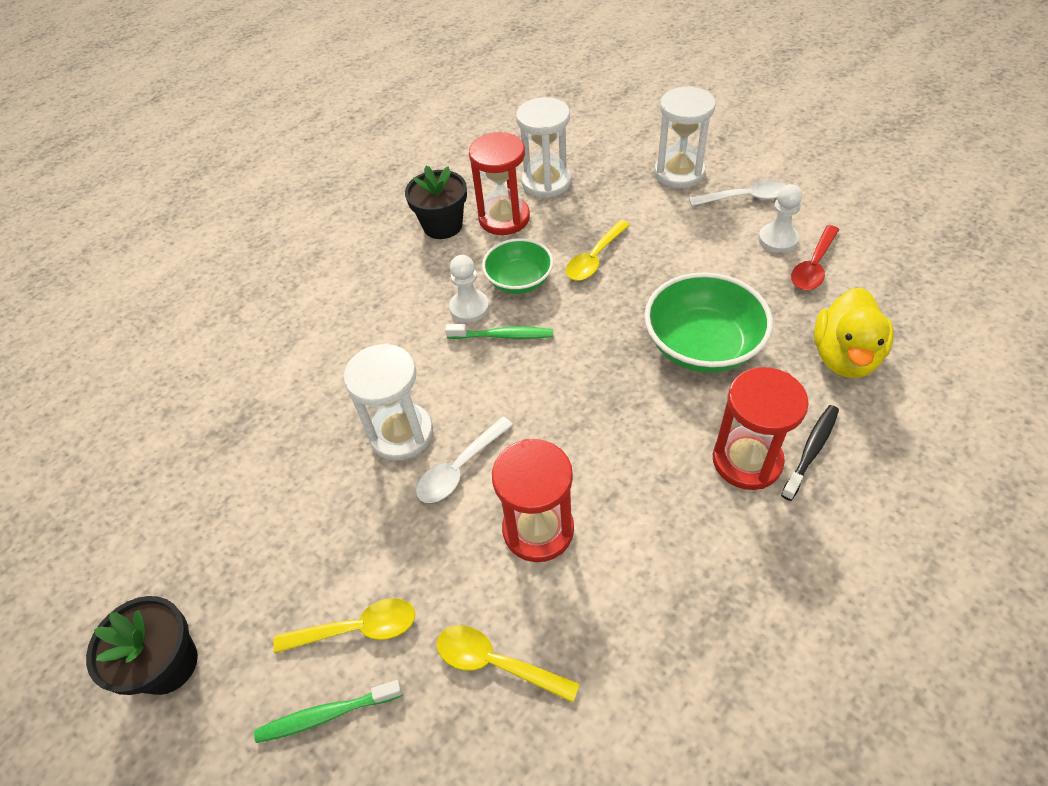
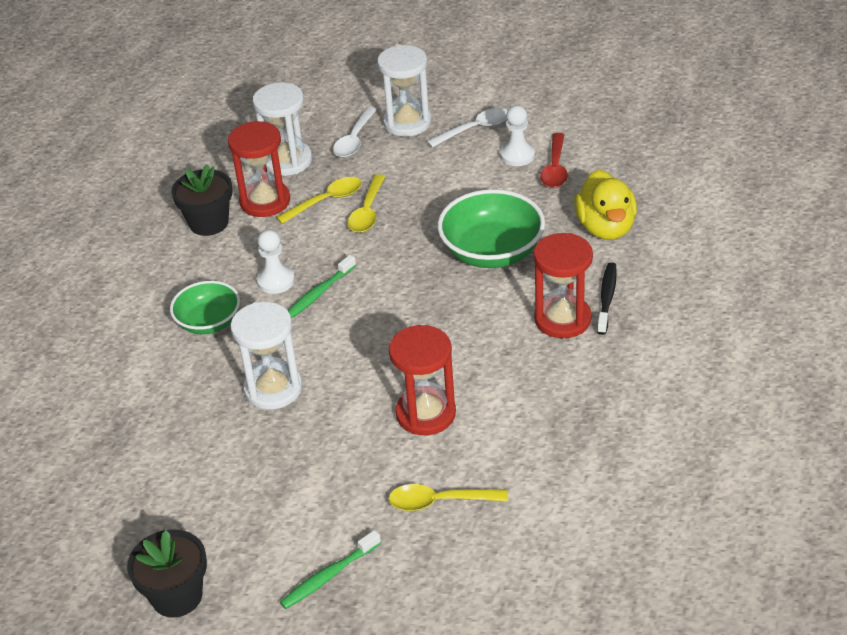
camera: 25 degrees left, 10 degrees down
yellow spoon [273,598,415,653] -> yellow spoon moved to [276,177,362,224]
white spoon [416,417,513,503] -> white spoon moved to [333,107,377,158]
green toothbrush [445,324,553,339] -> green toothbrush turned 150 degrees clockwise [288,255,356,319]
green bowl [482,238,554,294] -> green bowl moved to [170,281,240,334]

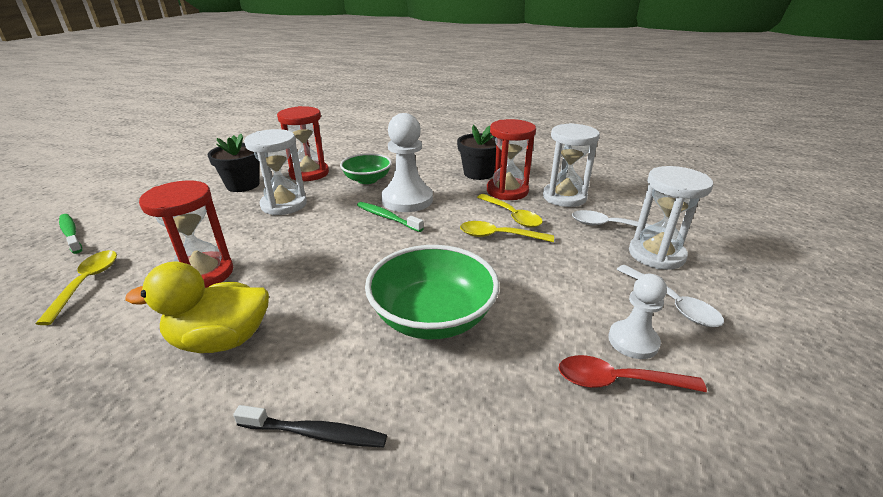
camera: 85 degrees right, 10 degrees down
black flower pot [127,529,207,618] -> black flower pot moved to [207,134,259,192]
white pawn [257,230,295,294] -> white pawn [381,113,433,212], size x1.69
red hourglass [533,233,593,338] -> red hourglass moved to [277,106,329,181]
yellow duck [574,169,637,240] -> yellow duck moved to [125,262,269,353]

